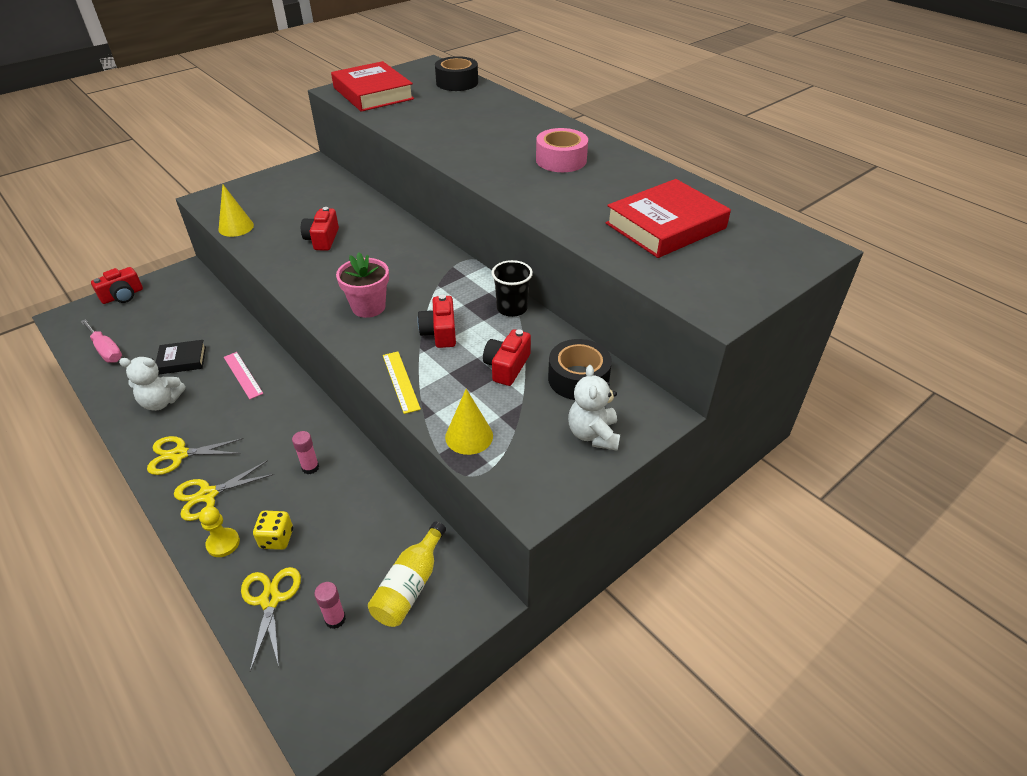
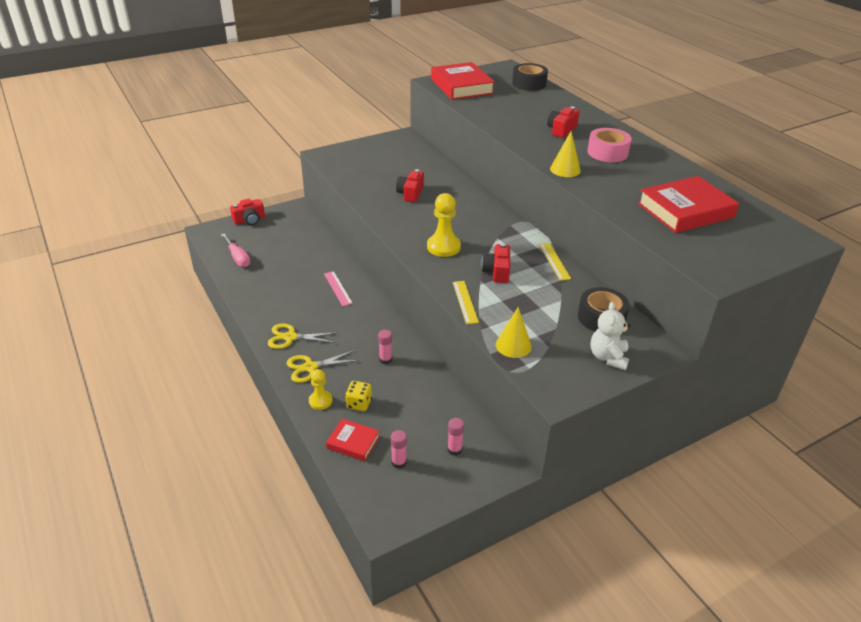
camera: 10 degrees right, 5 degrees down
white teddy bear [119,357,186,411] -> none
black book [156,340,206,375] -> none
yellow cone [218,184,254,237] -> yellow cone moved to [550,131,581,177]
yellow scissors [241,567,301,671] -> red book [326,419,380,462]
pink flower pot [336,252,389,318] -> yellow pawn [427,193,461,257]
yellow bottle [368,521,446,627] -> pink glue stick [447,418,464,456]
red camera [483,329,531,386] -> red camera moved to [547,106,580,138]
black cup [491,260,533,317] -> yellow ruler [539,243,571,281]

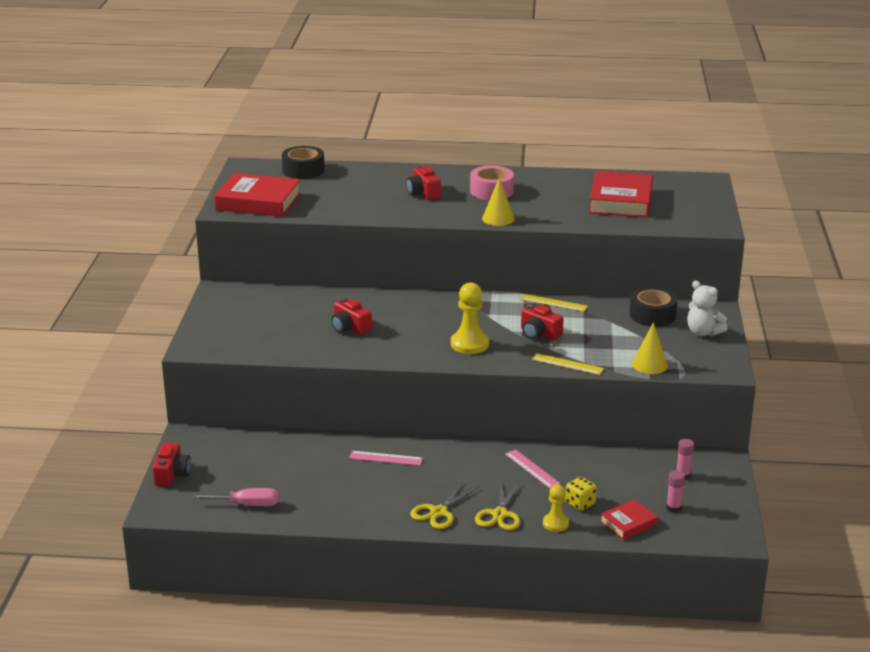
camera: 55 degrees left, 10 degrees down
pink glue stick [378,330,392,365] -> pink ruler [505,449,561,489]

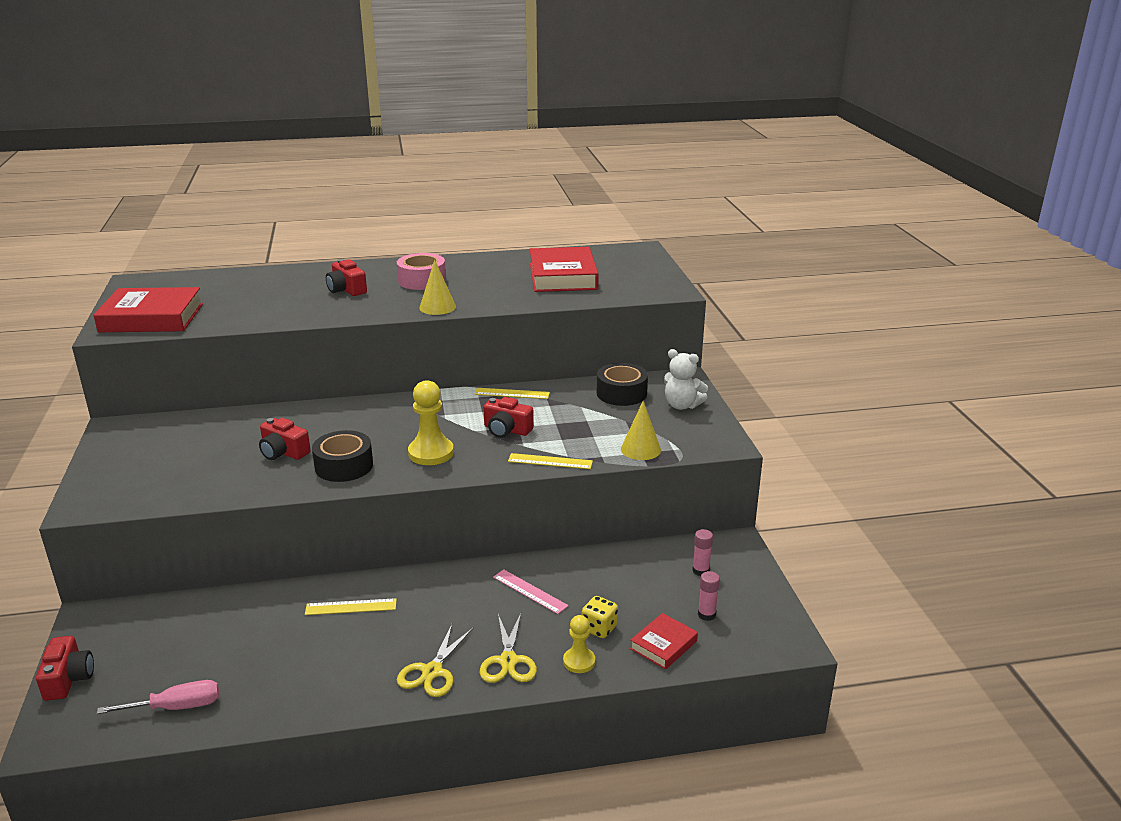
camera: 15 degrees left, 0 degrees up
black tape [282,146,325,179] -> black tape moved to [312,430,373,482]
pink ruler [349,451,423,466] -> yellow ruler [305,598,397,615]

